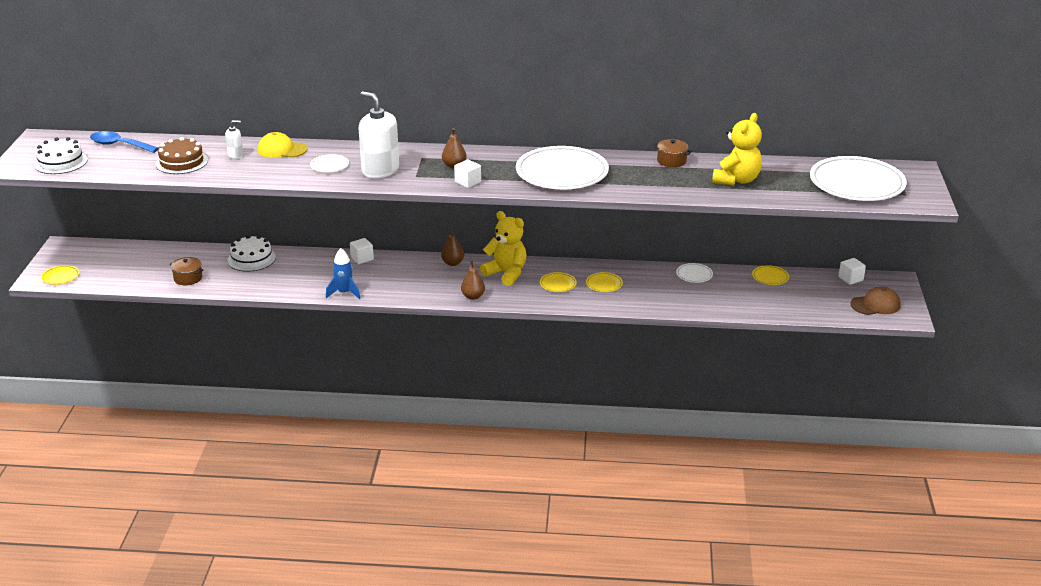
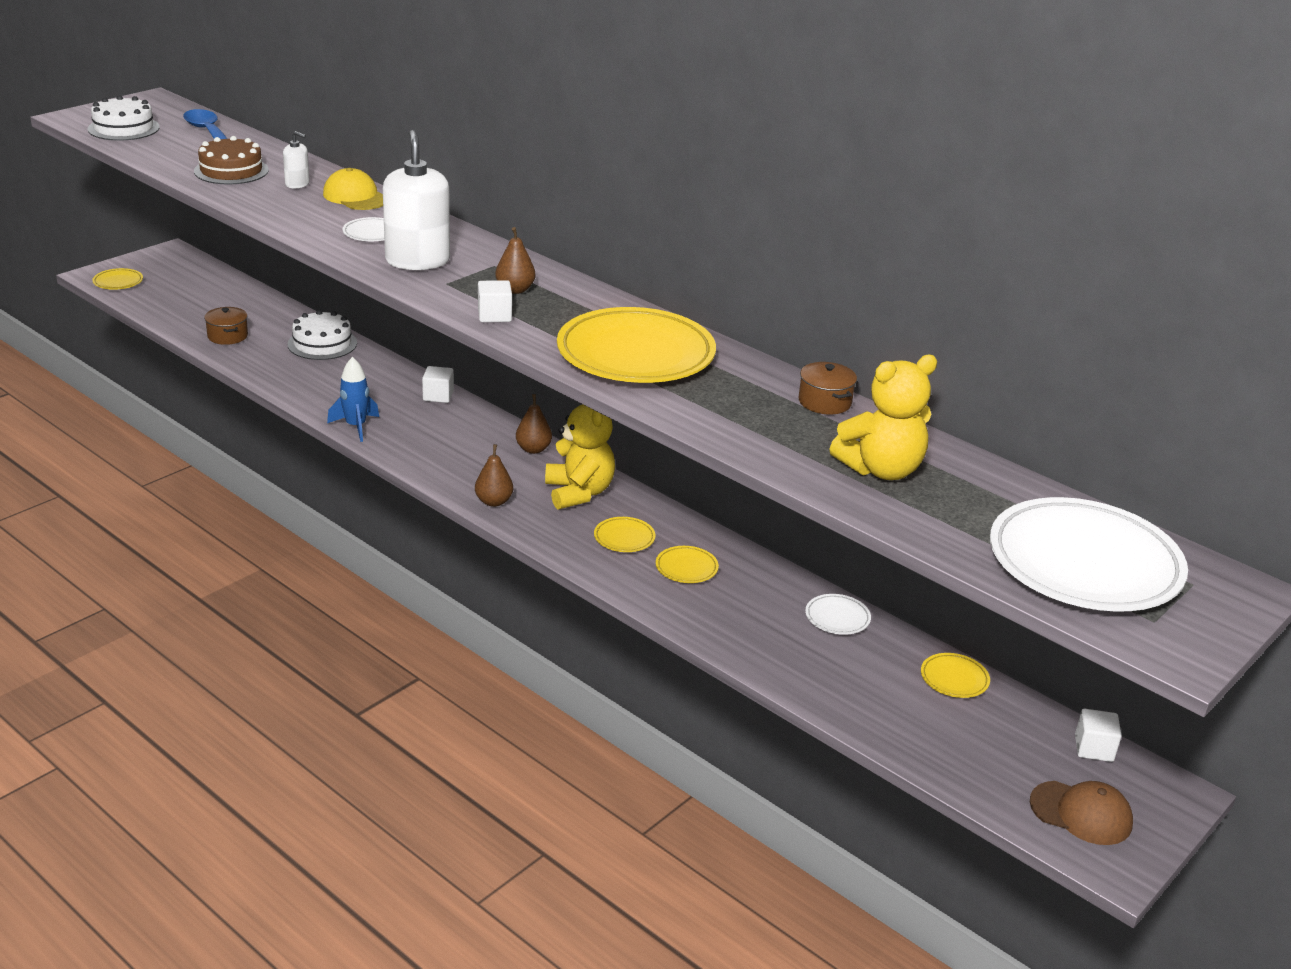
camera: 35 degrees right, 0 degrees up
white plate [516,146,609,189] -> yellow plate [557,307,716,383]

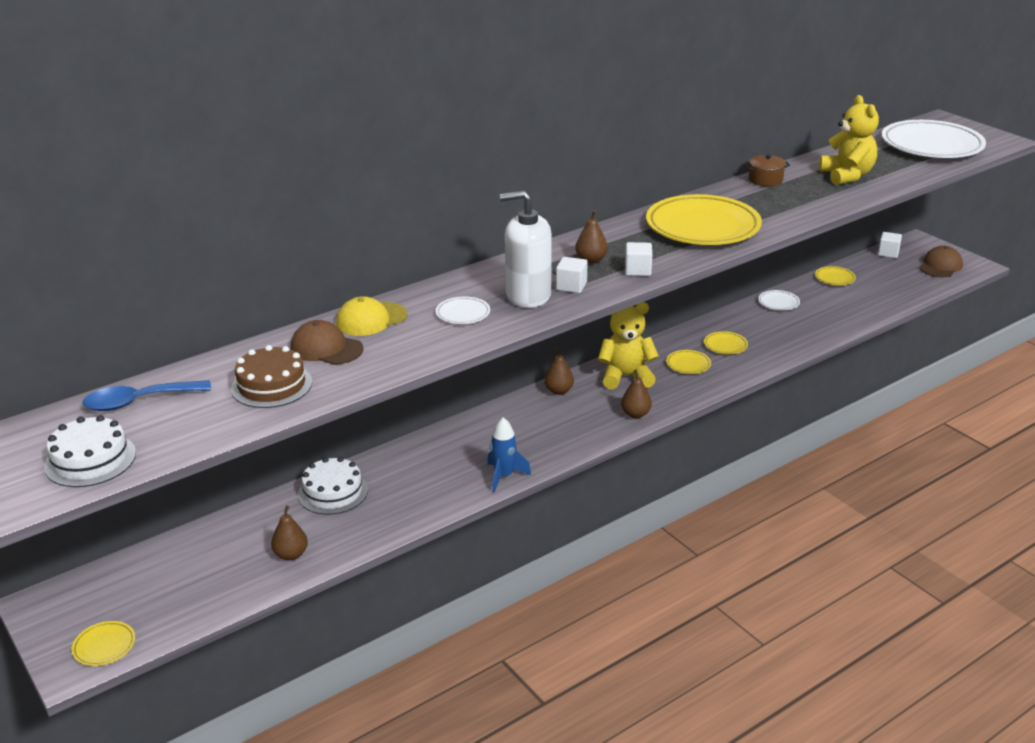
camera: 75 degrees left, 0 degrees up
brown pot [204,307,248,345] -> brown pear [271,506,308,560]
white soap dispenser [283,131,310,189] -> brown cap [291,320,364,365]
white cube [422,366,454,403] -> white cube moved to [556,257,587,293]

